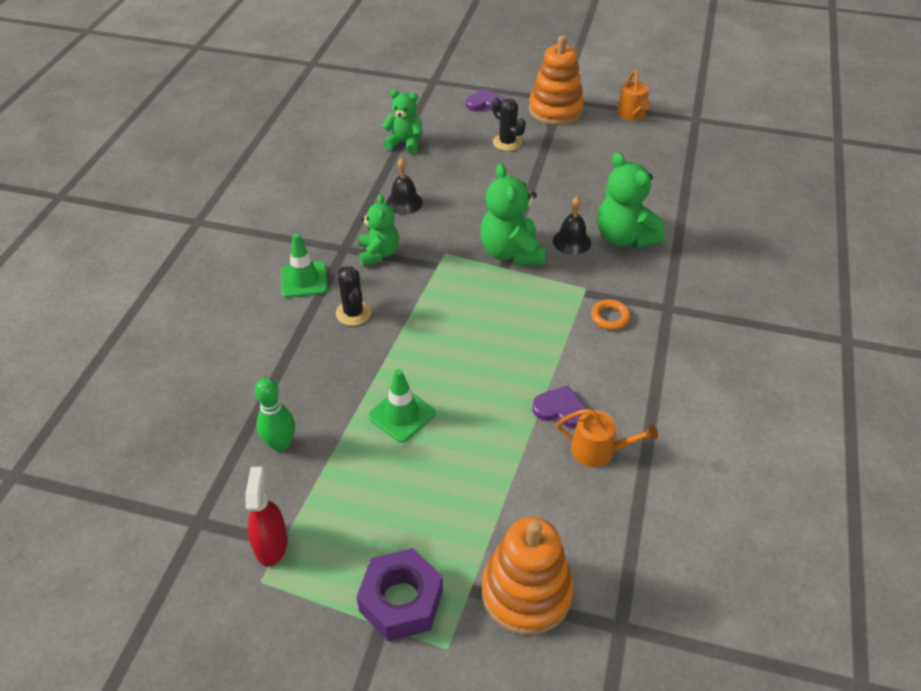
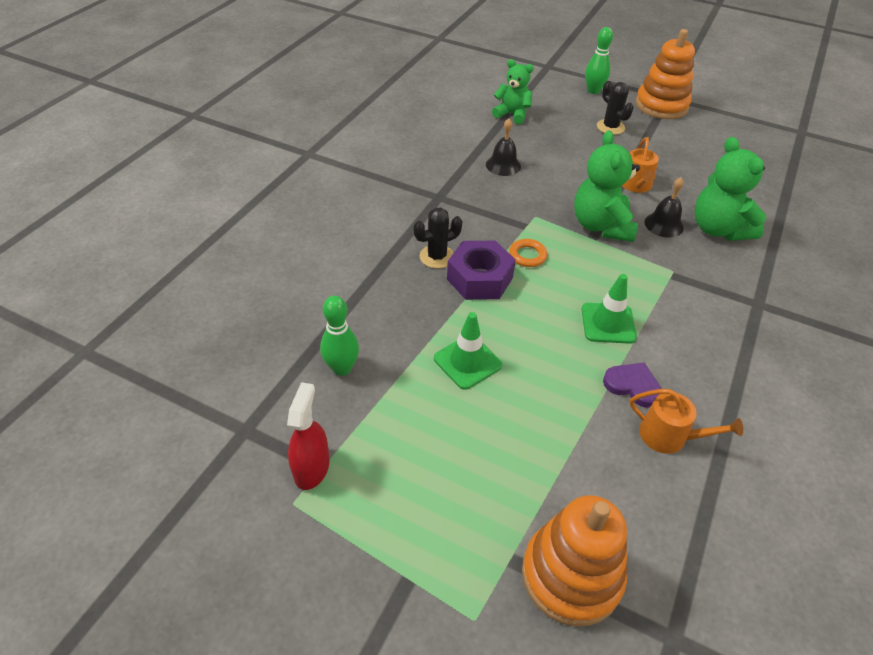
camera: 10 degrees right, 0 degrees up
green traffic cone [281,233,328,298] -> green traffic cone moved to [582,274,637,344]
black cactus [336,267,371,326] -> black cactus turned 75 degrees clockwise [414,208,462,268]
purple nut [356,548,443,641] -> purple nut moved to [447,241,516,300]
green teddy bear [359,194,399,266] -> none
purple heart [466,88,505,111] -> green bowling pin [585,27,613,94]
orange ring [591,299,631,330] -> orange ring moved to [509,239,547,267]
orange watering can [617,70,651,121] -> orange watering can moved to [622,137,659,193]

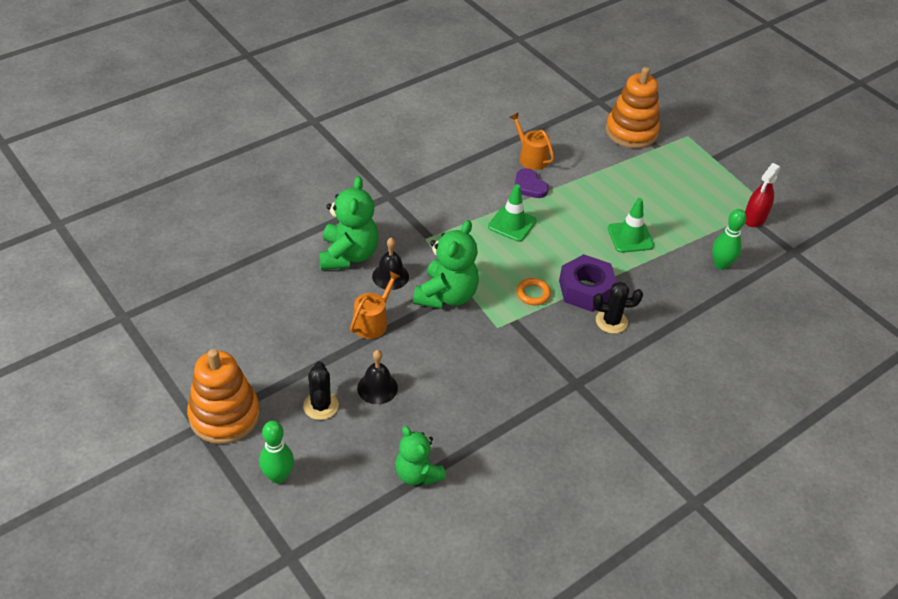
camera: 155 degrees left, 0 degrees up
black bell [486,118,521,176] -> black bell moved to [357,350,398,404]

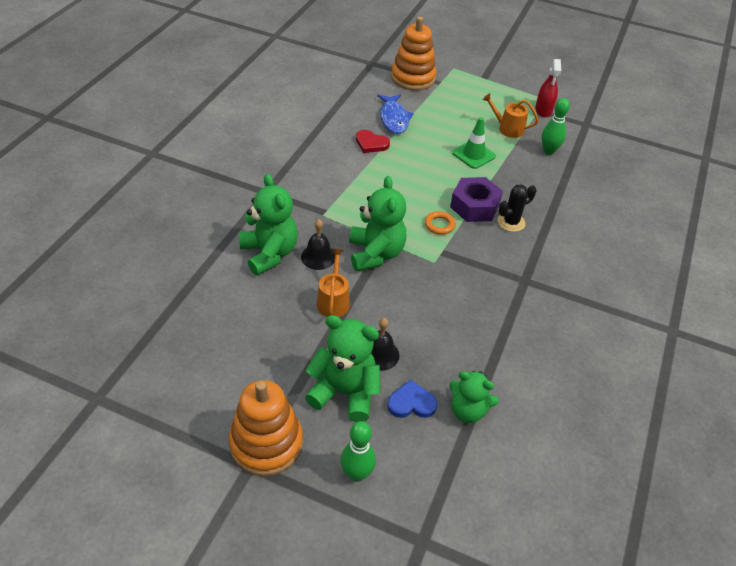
camera: 30 degrees left, 0 degrees up
black cactus [303,361,339,420] -> green teddy bear [305,315,381,422]
green traffic cone [488,184,537,242] -> none
orange watering can [510,113,554,170] -> orange watering can moved to [483,93,539,138]
purple heart [515,168,549,198] -> red heart [356,130,390,153]
none -> blue fish [377,94,413,134]
none -> blue heart [387,380,437,418]

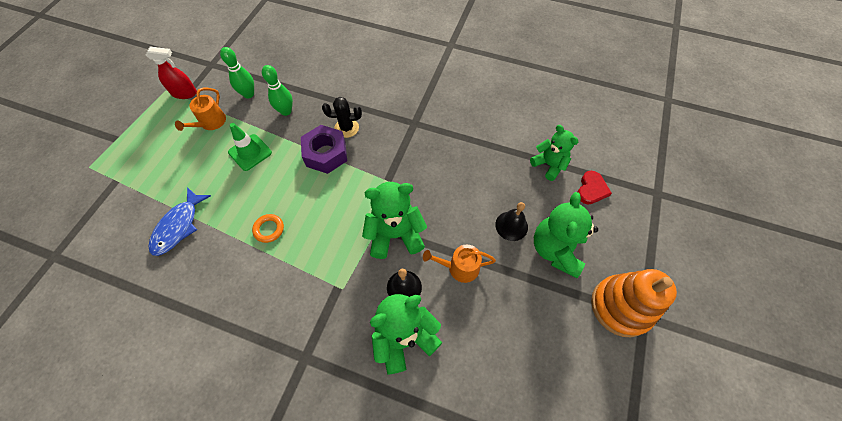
camera: 90 degrees left, 15 degrees up
green bowling pin [341,421,376,482] -> green bowling pin moved to [262,65,293,116]
red heart [356,130,390,153] -> red heart moved to [578,171,612,205]
blue fish [377,94,413,134] -> blue fish turned 120 degrees clockwise [149,187,211,256]
blue heart [387,380,437,418] -> none
orange stacking toy [391,16,436,90] -> none
orange ring [425,211,456,235] -> orange ring moved to [252,214,284,243]
green teddy bear [449,371,499,423] -> green teddy bear turned 60 degrees counterclockwise [530,125,578,181]
black cactus [498,185,536,232] -> black cactus turned 60 degrees counterclockwise [322,97,362,138]

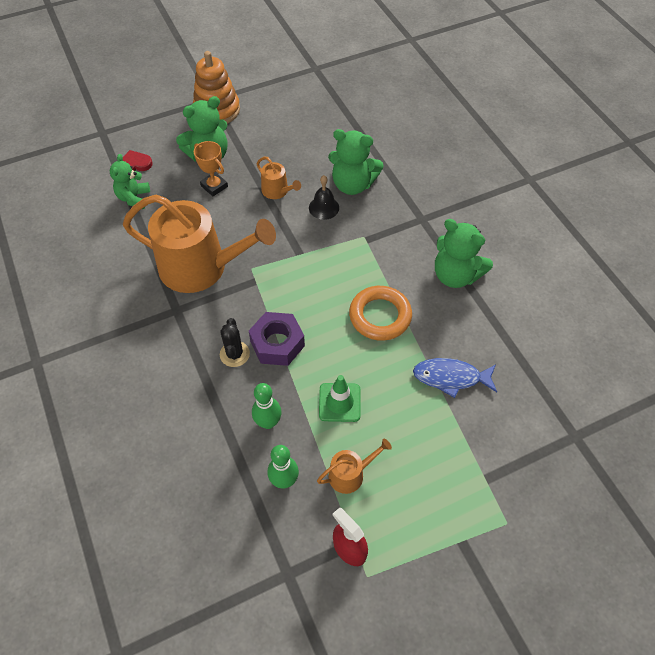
camera: 135 degrees left, 5 degrees down
blue fish [149,187,211,256] -> blue fish turned 150 degrees counterclockwise [413,358,497,398]
orange ring [252,214,284,243] -> orange ring [349,286,412,341], size x1.97
black cactus [322,97,362,138] -> black cactus turned 45 degrees clockwise [220,318,250,367]
green teddy bear [362,182,427,259] -> green teddy bear moved to [435,219,493,288]
black bell [495,202,528,241] -> orange trophy [194,141,228,196]
none -> orange watering can [123,194,276,293]

